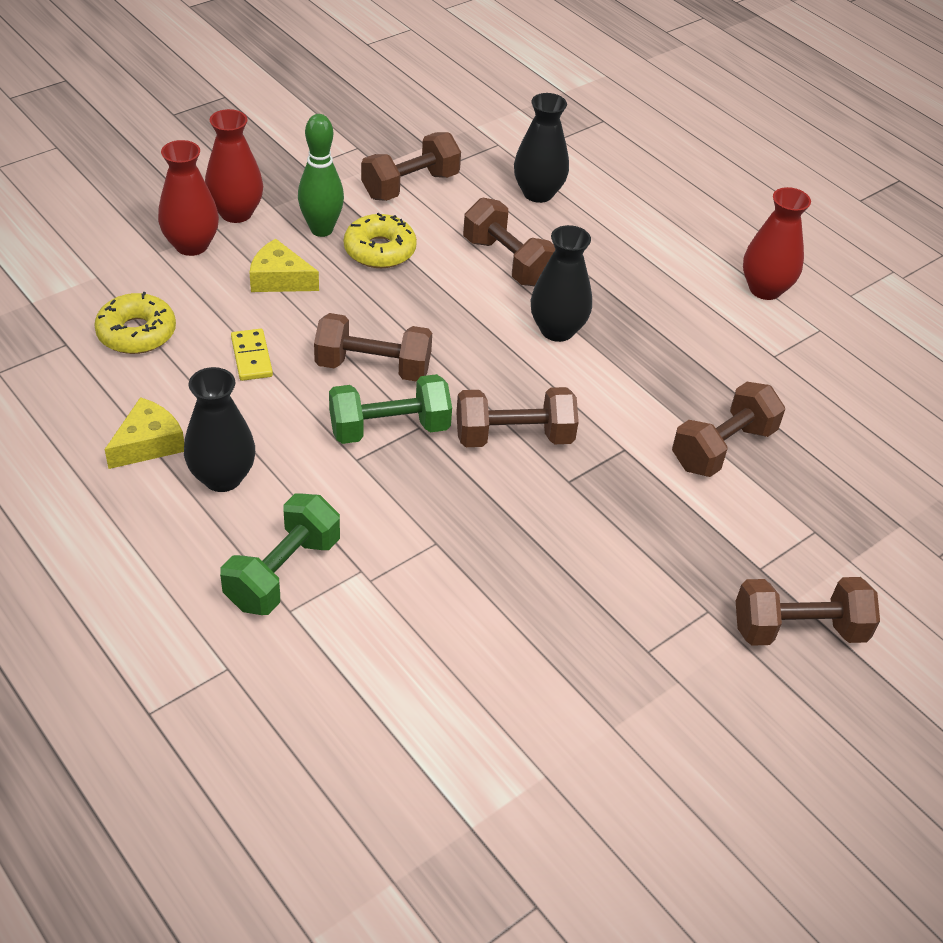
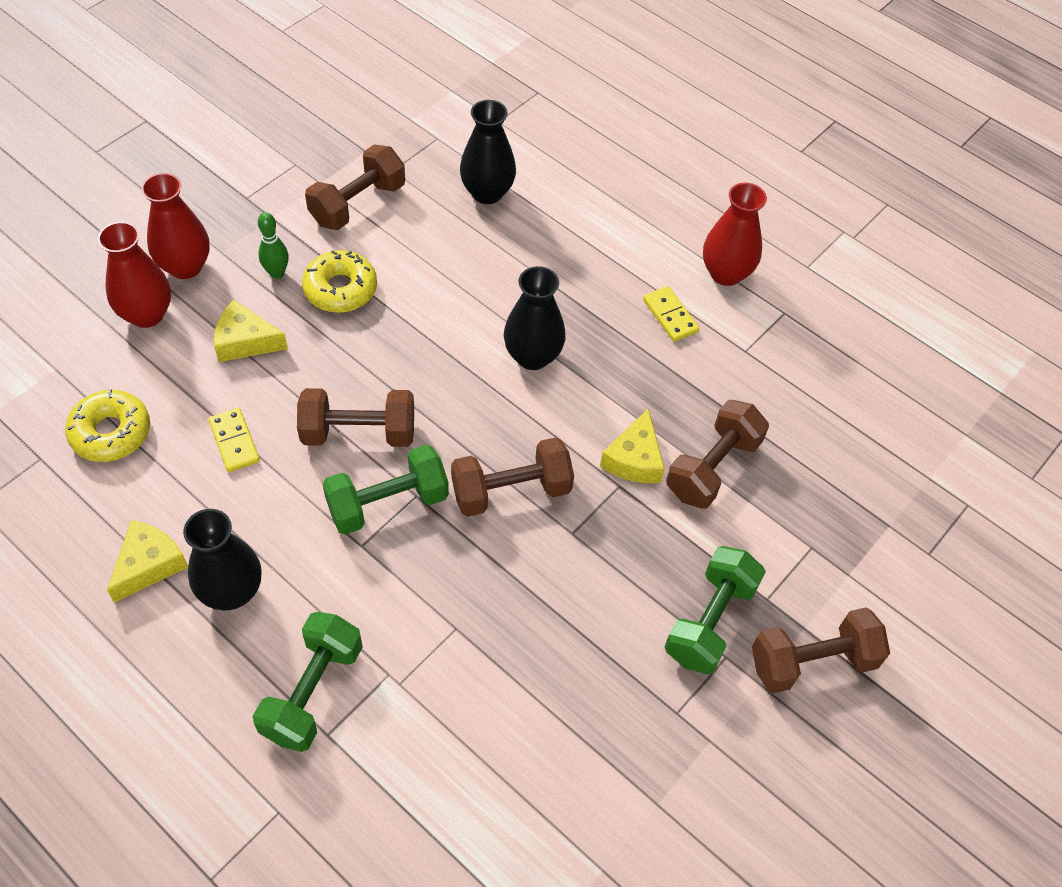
camera: 10 degrees left, 10 degrees up
green bowling pin [298,114,344,237] -> green bowling pin [258,212,289,279], size x0.63
brown dumbbell [463,198,555,286] -> none
none -> yellow cheese [600,408,665,483]
none -> yellow domino [643,286,699,342]
none -> green dumbbell [665,546,766,675]

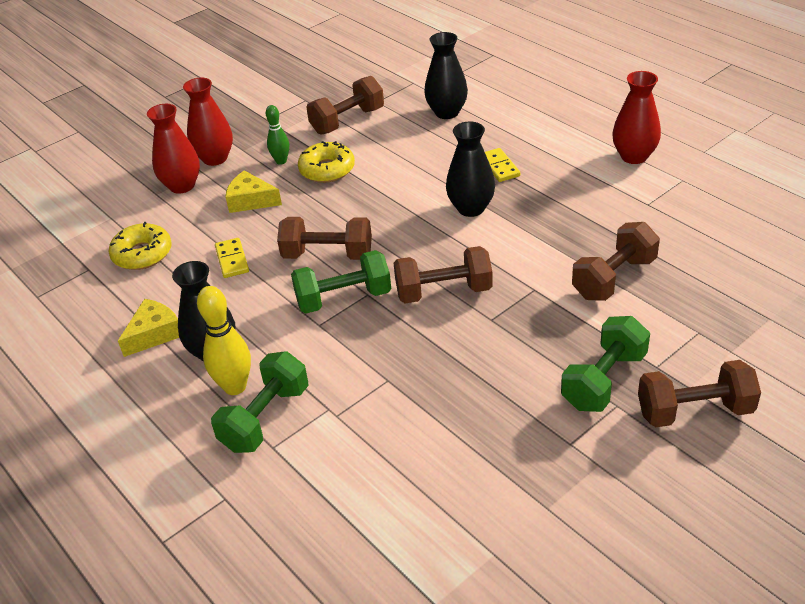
camera: 15 degrees right, 15 degrees down
yellow cheese [600,408,665,483] -> none
yellow domino [643,286,699,342] -> yellow domino moved to [485,148,520,182]
none -> yellow bowling pin [197,286,251,395]

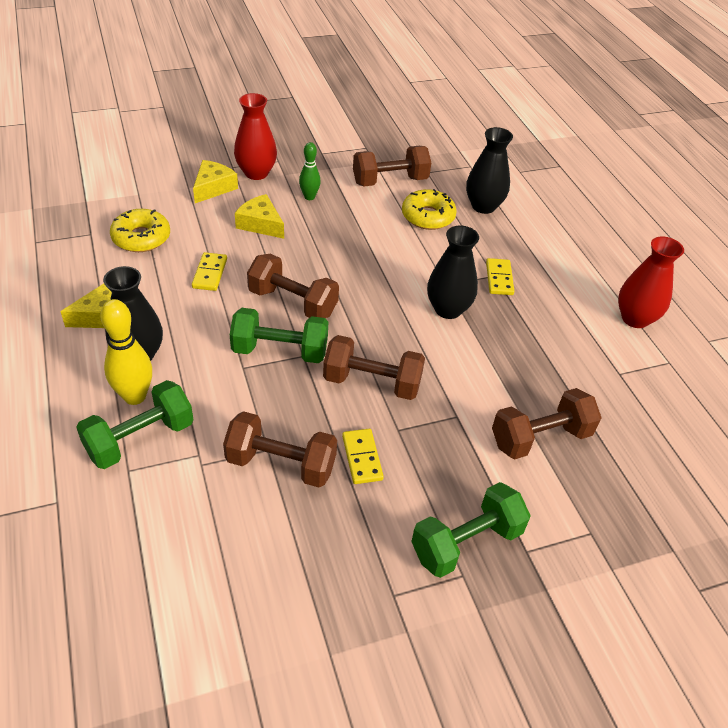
camera: 15 degrees right, 5 degrees up
red vase [147,104,200,194] -> yellow cheese [193,160,238,203]
yellow donut [298,141,355,183] -> yellow donut moved to [402,189,457,230]
brown dumbbell [638,360,761,427] -> brown dumbbell moved to [223,411,337,487]
none -> yellow domino [342,429,384,484]

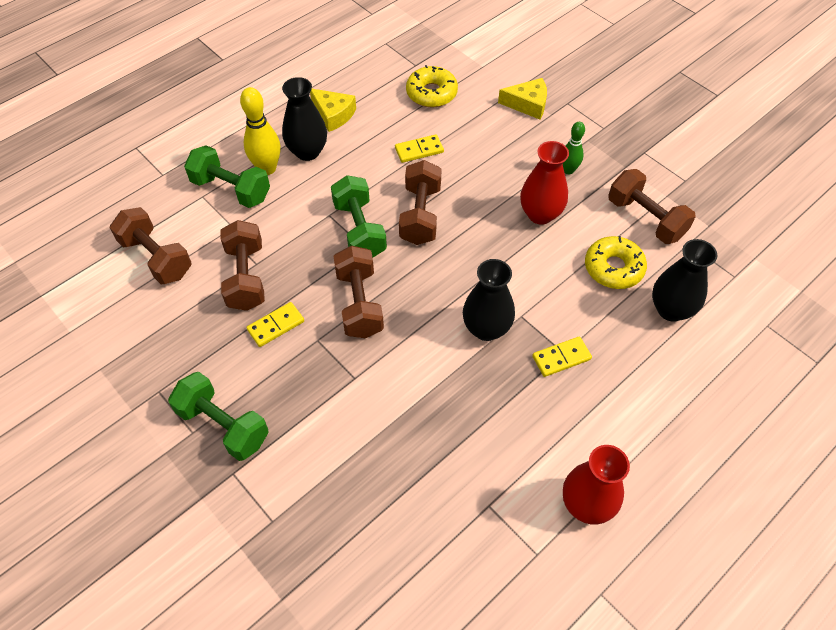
camera: 70 degrees right, 10 degrees up
red vase [234,93,277,180] -> red vase moved to [520,141,569,225]
yellow cheese [235,194,284,239] -> none
brown dumbbell [492,388,602,459] -> brown dumbbell moved to [109,207,192,284]

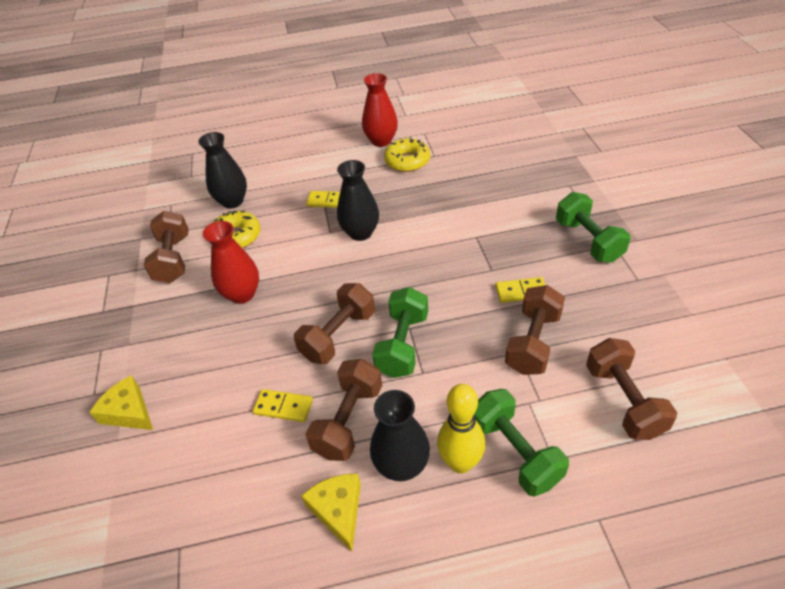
camera: 145 degrees left, 10 degrees down
brown dumbbell [333,246,384,338] -> brown dumbbell moved to [306,359,382,461]
yellow donut [406,65,458,107] -> yellow donut moved to [384,137,430,172]
green bowling pin [563,122,585,174] -> none

